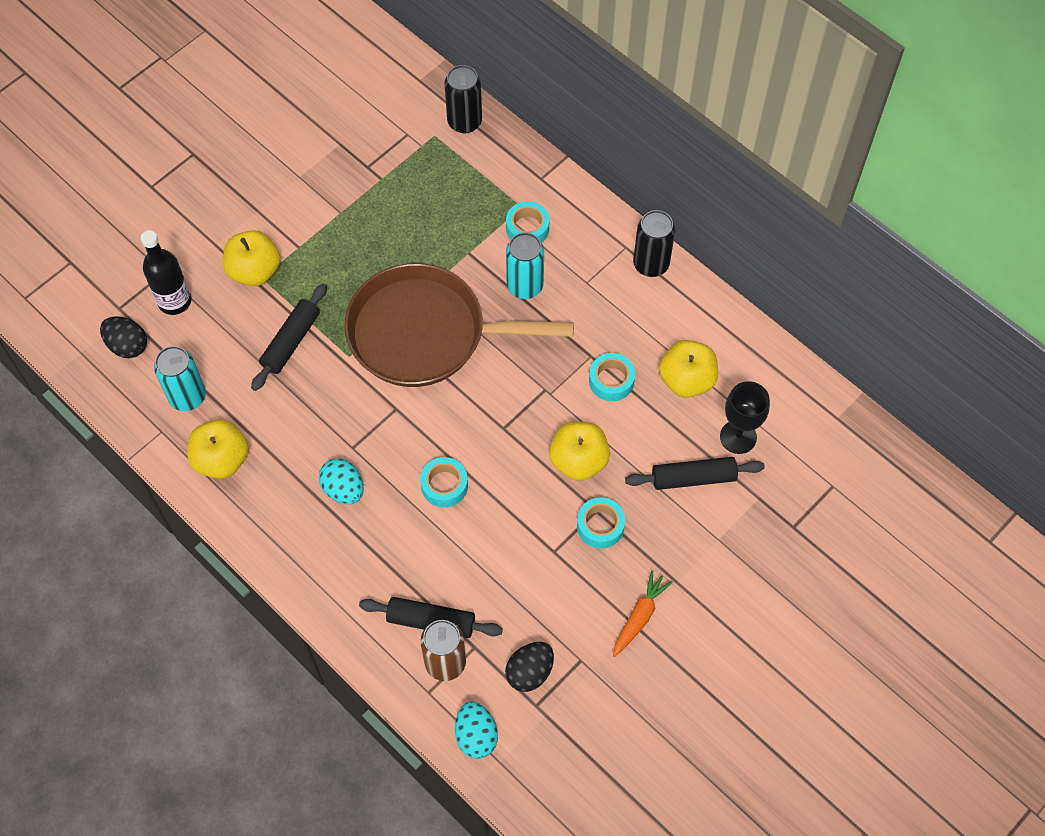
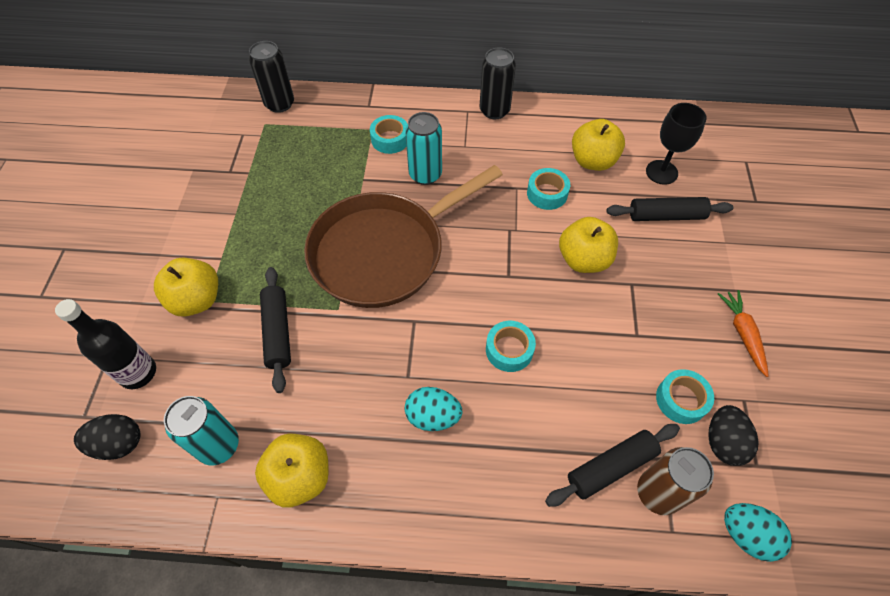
camera: 40 degrees left, 5 degrees down
turquoise tape [577,497,625,549] -> turquoise tape moved to [656,369,714,424]
black rolling pin [625,457,765,490] -> black rolling pin turned 45 degrees clockwise [607,197,733,221]

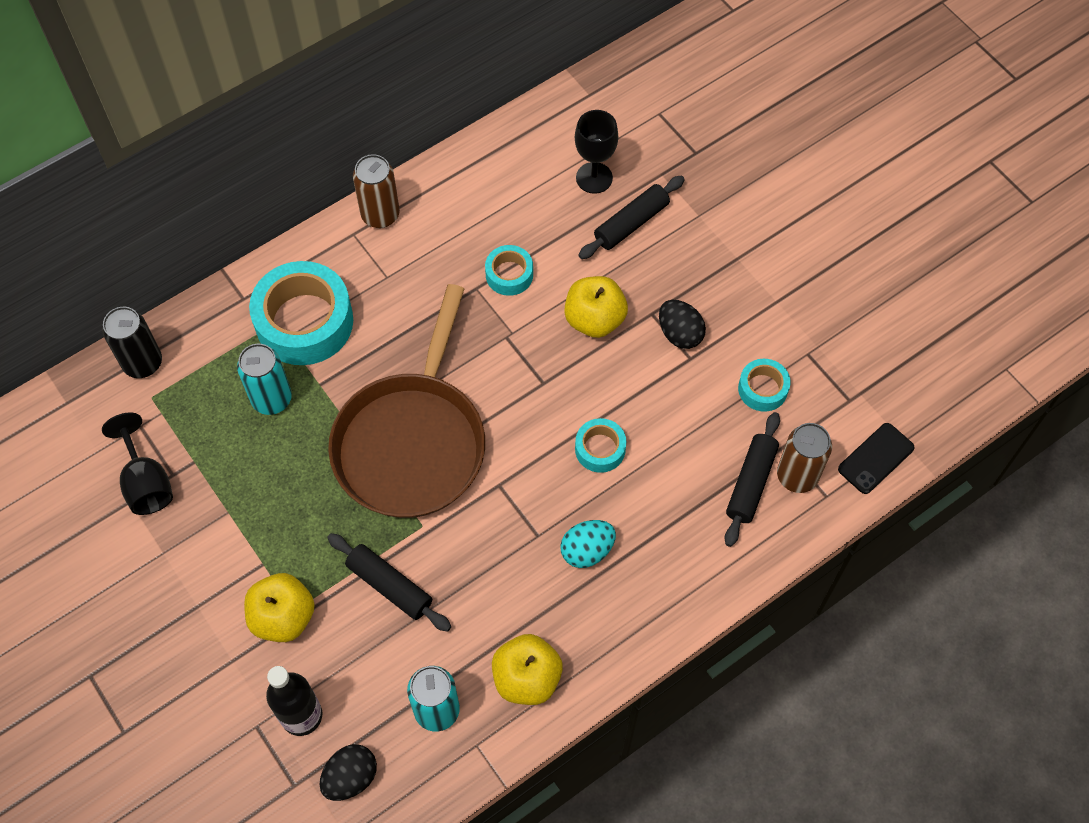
camera: 40 degrees left, 5 degrees up
turquoise tape [370,115,407,154] -> turquoise tape [249,261,353,365], size x2.01
turquoise can [405,112,442,185] -> turquoise can moved to [237,344,292,415]
black can [479,47,516,119] -> brown can [353,154,400,228]
yellow apple [572,119,625,171] -> none
black egg [708,405,759,466] -> black egg moved to [659,300,706,349]
orange carrot [718,290,769,377] -> none
turquoise egg [724,503,792,562] -> black phone [838,423,914,494]
none -> black goblet [102,413,173,515]

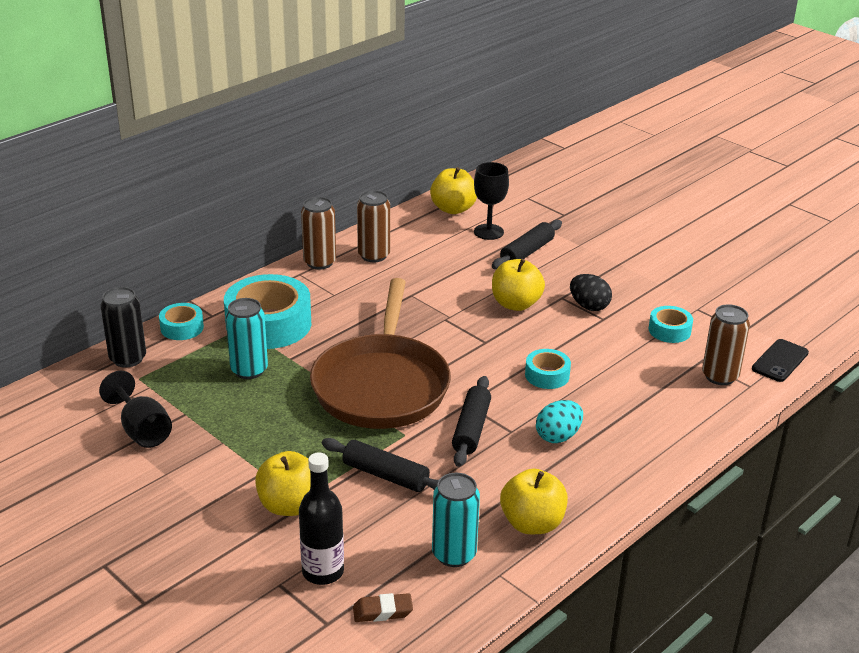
camera: 10 degrees left, 30 degrees down
black egg [319,744,377,801] -> brown eraser [353,593,413,622]
turquoise tape [485,245,533,296] -> turquoise tape moved to [159,303,204,340]
black rolling pin [724,412,780,547] -> black rolling pin moved to [452,376,491,467]
none -> brown can [357,190,390,262]
none -> yellow apple [430,167,477,214]

